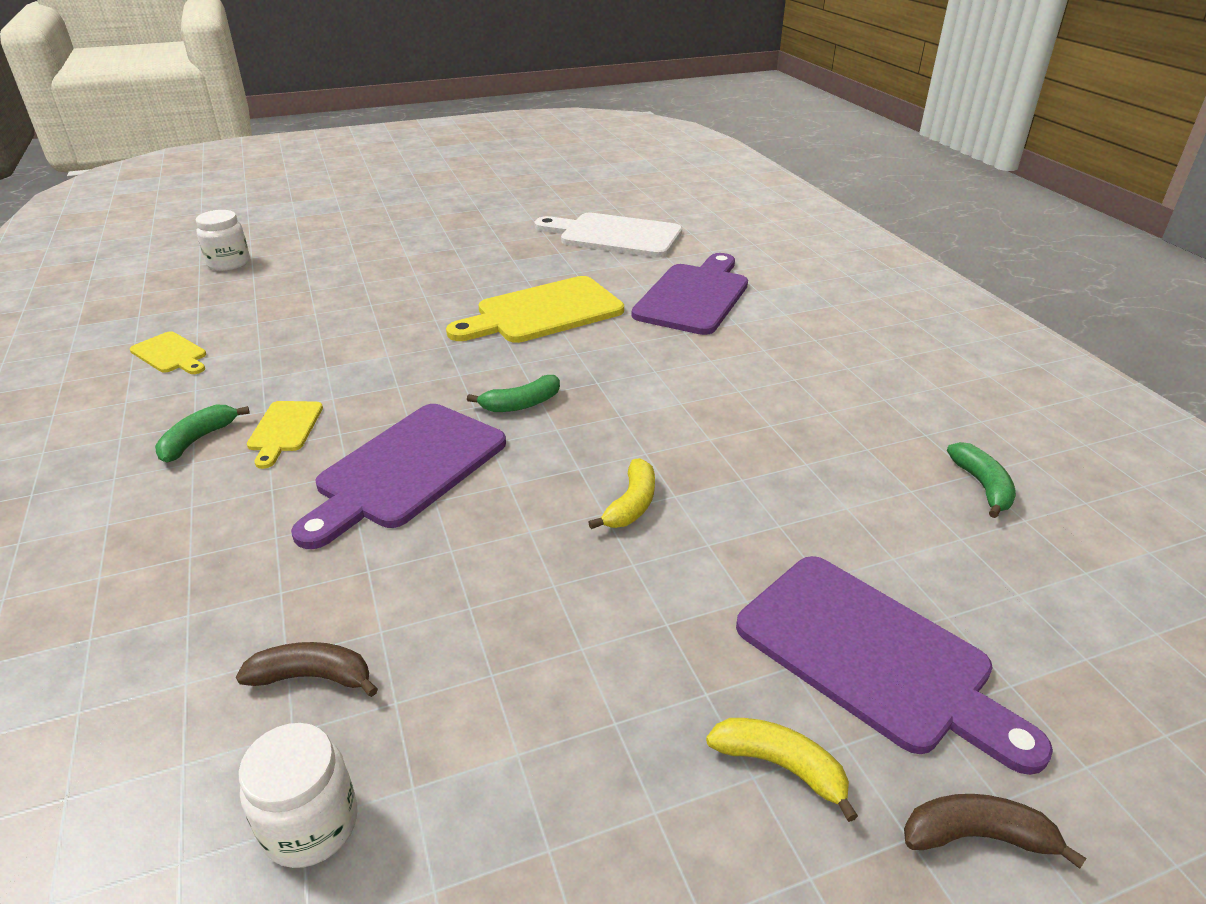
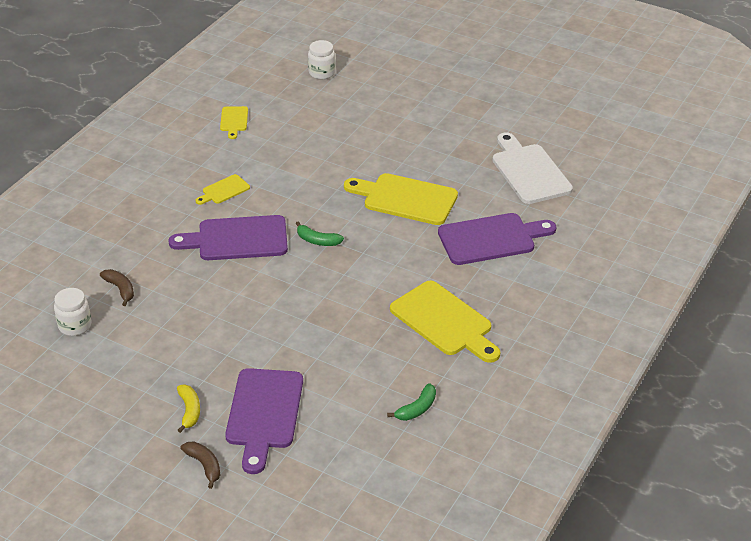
camera: 50 degrees right, 5 degrees up
green banana [155,404,250,463] -> none
yellow banana [588,458,655,529] -> none
none -> yellow cutting board [390,281,500,363]

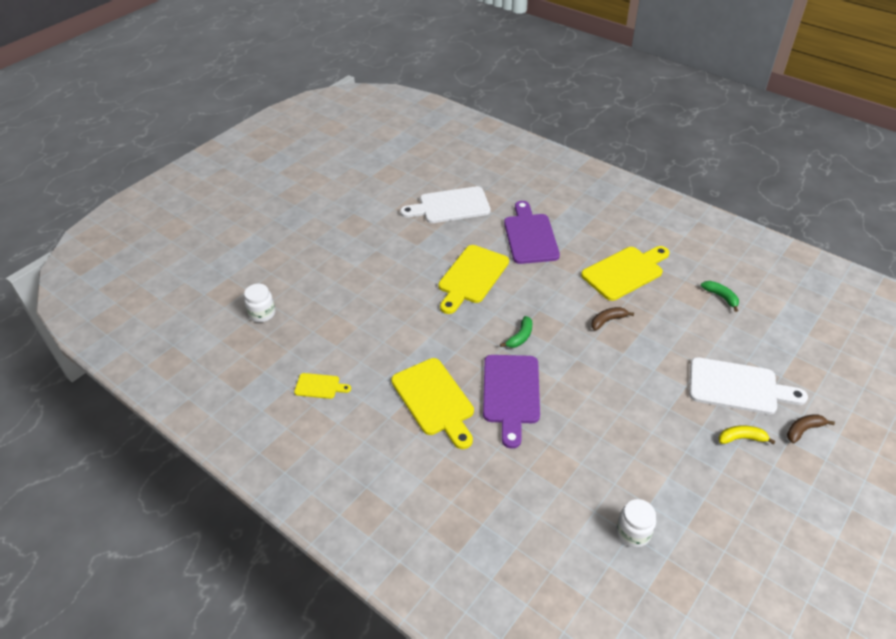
camera: 80 degrees left, 5 degrees up
brown banana [100,269,134,306] -> brown banana moved to [591,307,634,330]
yellow cutting board [196,174,250,205] -> yellow cutting board [391,358,474,449], size x2.00
purple cutting board [225,368,303,474] -> white cutting board [689,357,808,415]

